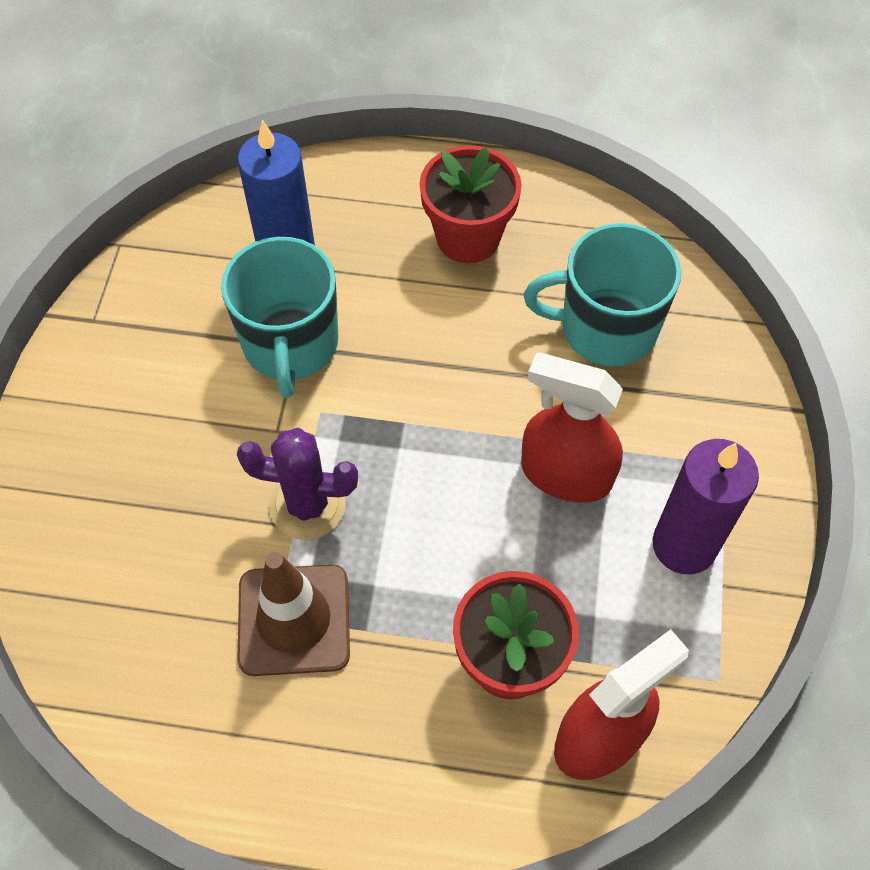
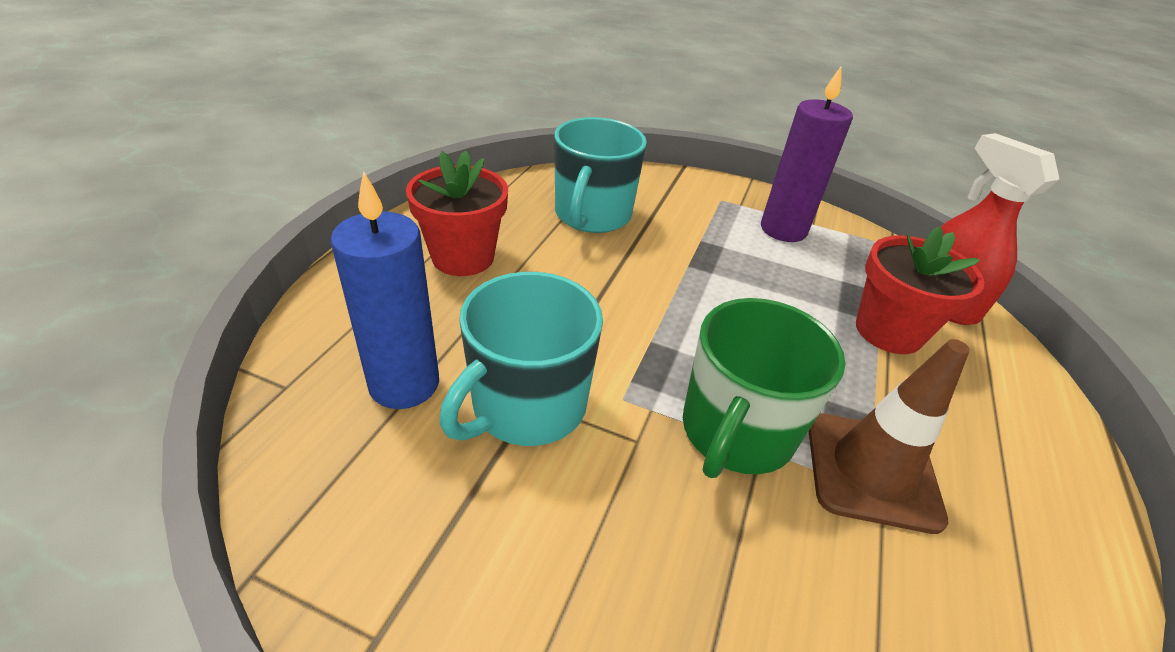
camera: 80 degrees left, 20 degrees down
turquoise mug [221,237,338,398] -> turquoise mug turned 120 degrees clockwise [439,272,603,446]
purple cactus [237,428,358,540] -> green mug [683,298,845,478]
red spray bottle [521,353,623,503] -> none

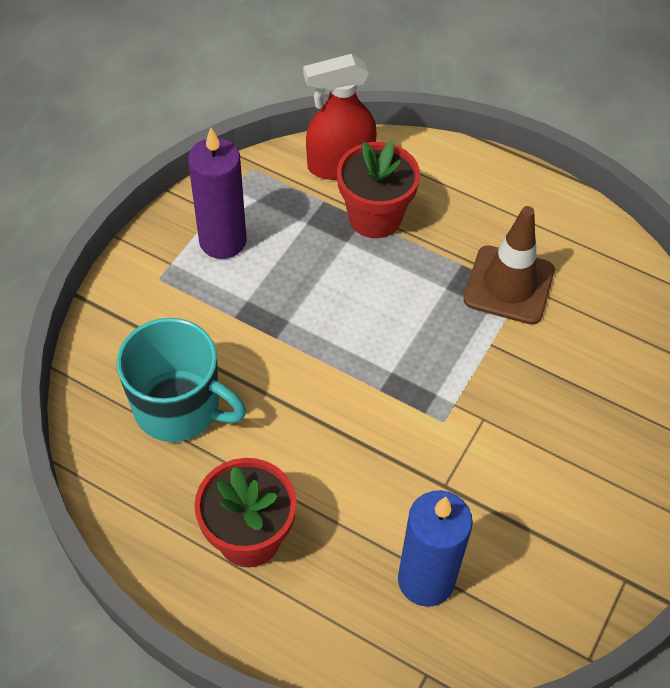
camera: 80 degrees left, 15 degrees up
turquoise mug [439,272,603,446] -> none
green mug [683,298,845,478] -> none

